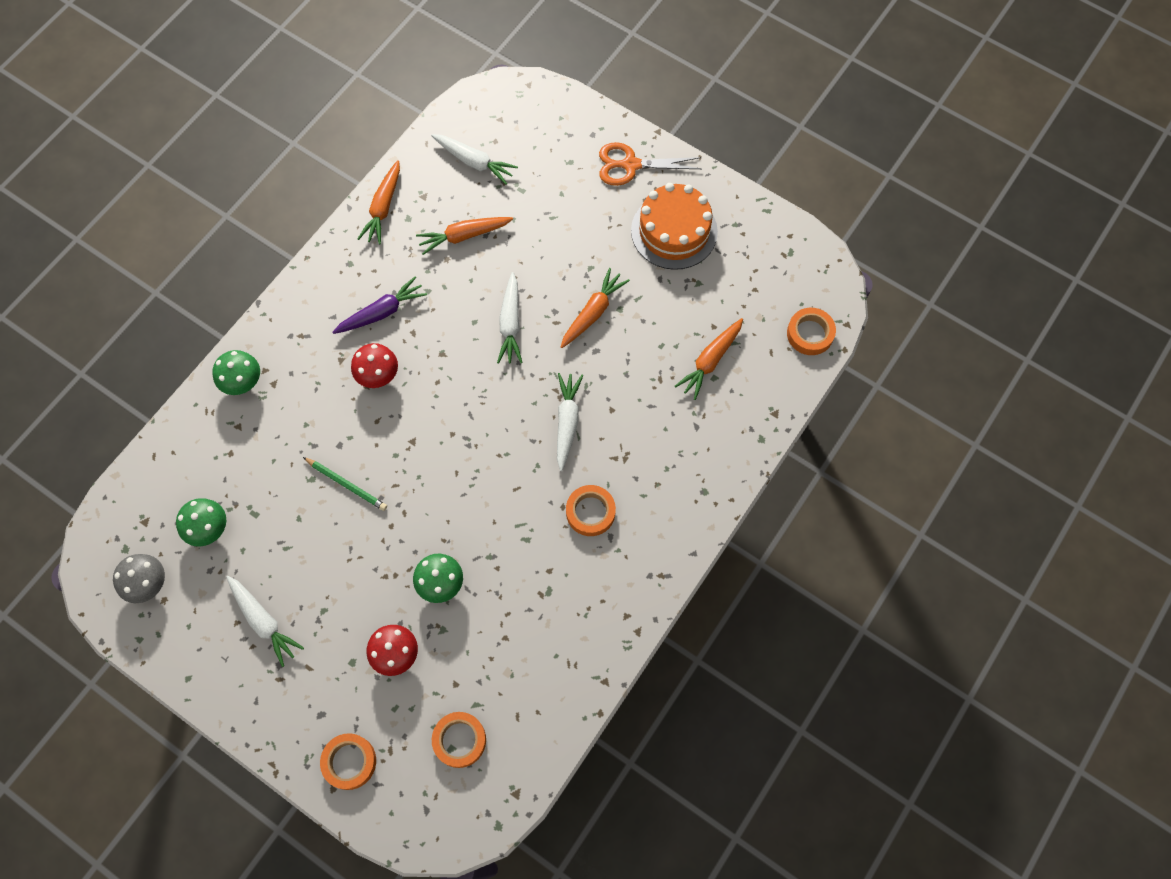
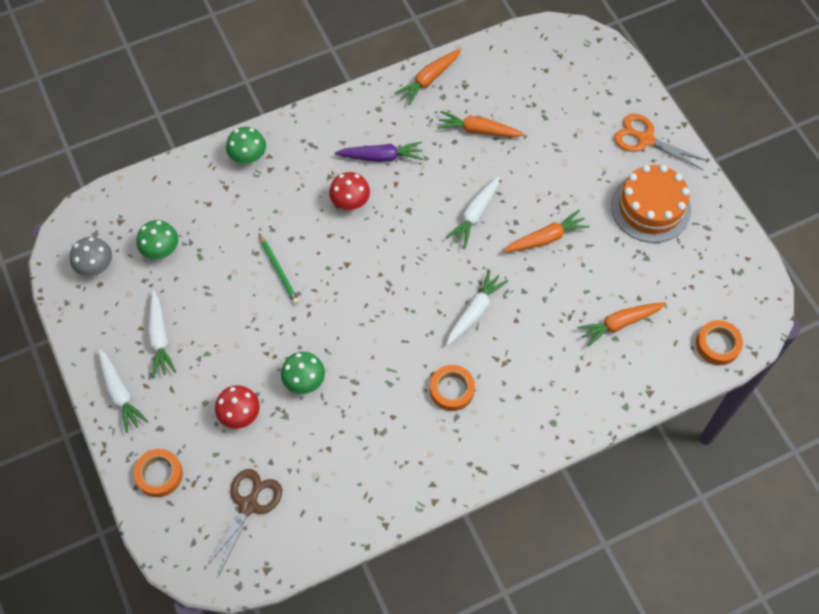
camera: 30 degrees right, 5 degrees down
white carrot [431,134,518,184] -> white carrot moved to [98,349,148,433]
orange tape [432,712,486,768] -> brown scissors [205,469,282,576]

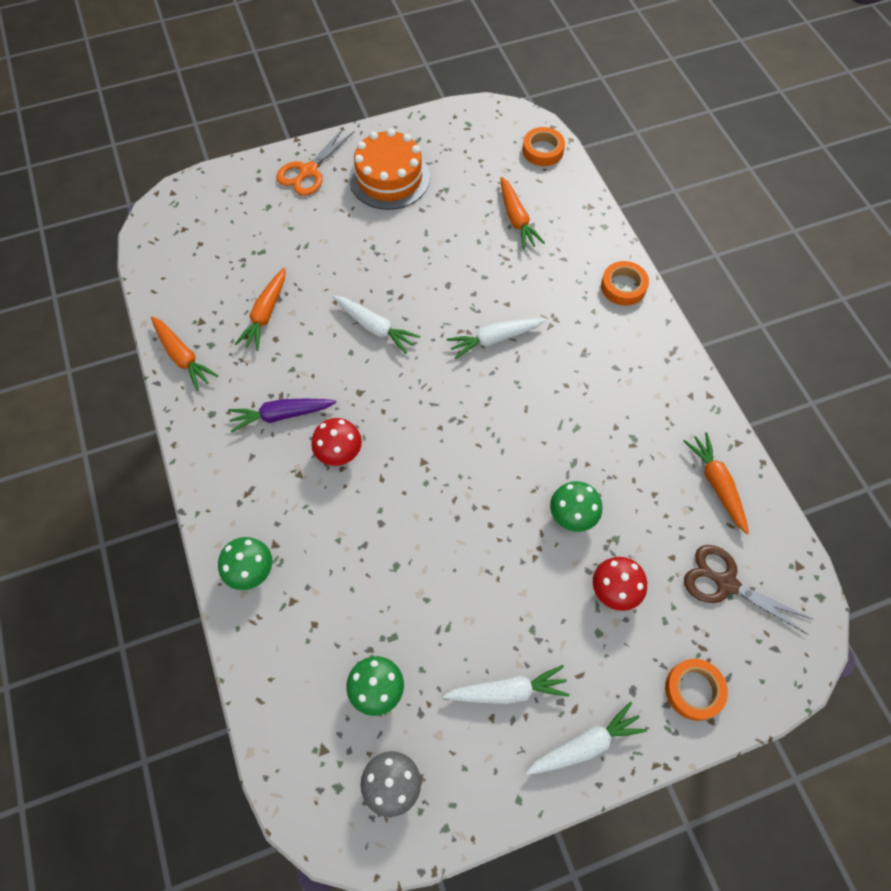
camera: 85 degrees left, 0 degrees up
green pencil [259,234,299,304] -> none
purple carrot [335,142,423,162] -> purple carrot turned 105 degrees counterclockwise [228,399,336,432]
orange tape [430,365,475,411] -> orange tape moved to [601,261,649,306]
white carrot [446,270,508,346] -> white carrot turned 60 degrees counterclockwise [447,318,546,359]
orange carrot [503,210,590,252] -> orange carrot moved to [683,432,749,534]

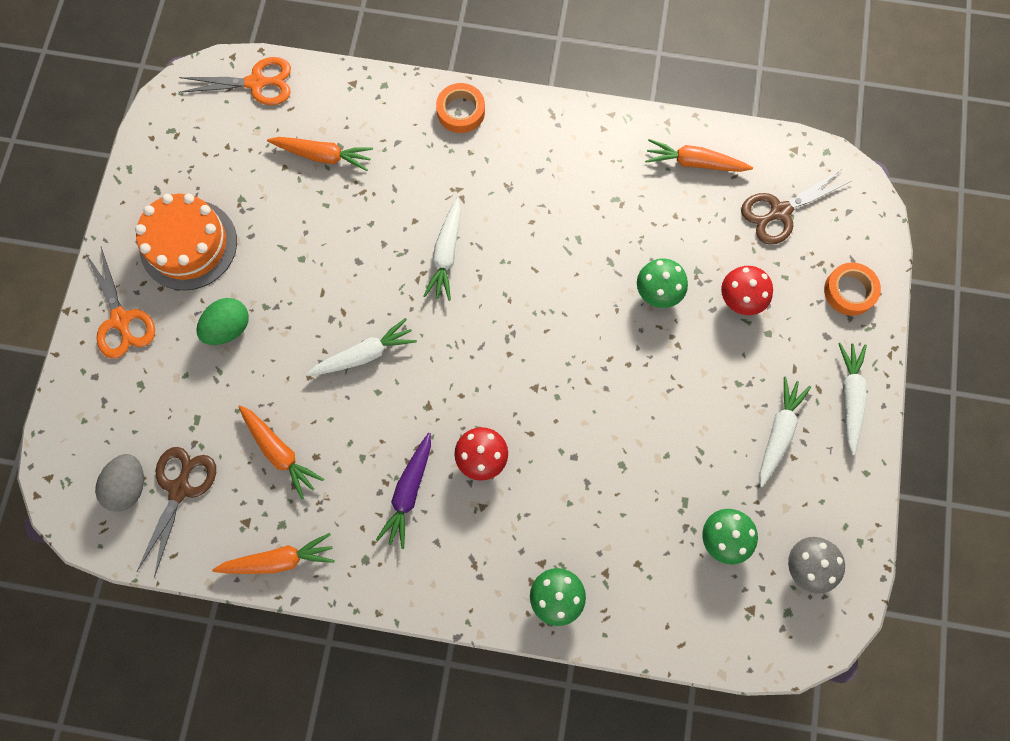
camera: 60 degrees left, 10 degrees up
orange tape [523,127,565,166] -> orange scissors [179,57,291,105]
none -> grey egg [95,454,144,512]
none -> brown scissors [137,447,216,577]
none -> green egg [196,298,249,345]

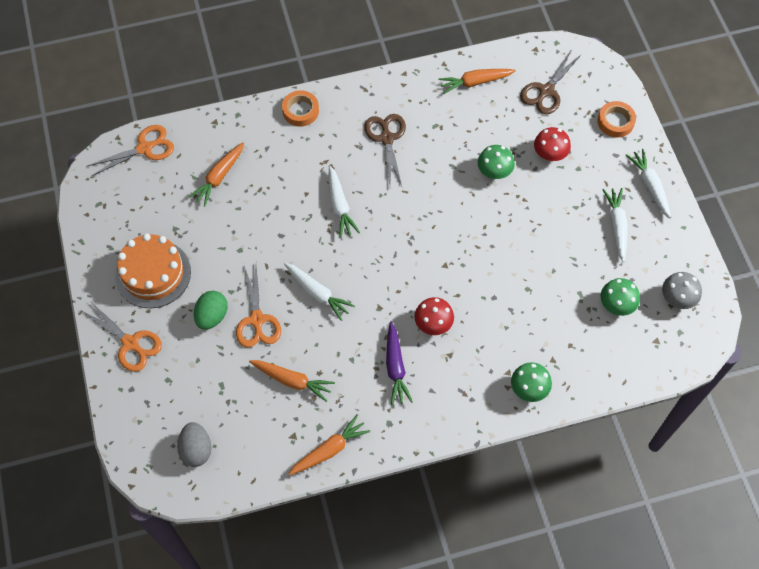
camera: 25 degrees left, 10 degrees down
brown scissors [137,447,216,577] -> brown scissors moved to [364,114,406,186]
orange carrot [267,137,373,171] -> orange carrot turned 135 degrees clockwise [189,142,244,207]
white carrot [306,318,417,376] -> white carrot turned 90 degrees clockwise [284,263,355,321]
none -> orange scissors [236,266,281,348]

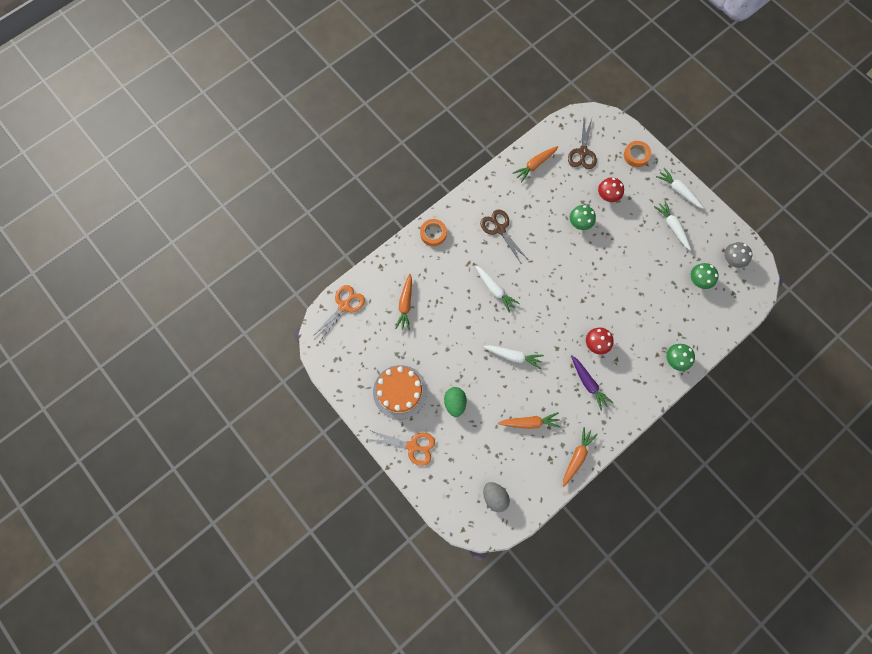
camera: 25 degrees left, 10 degrees up
orange scissors [236,266,281,348] -> none

